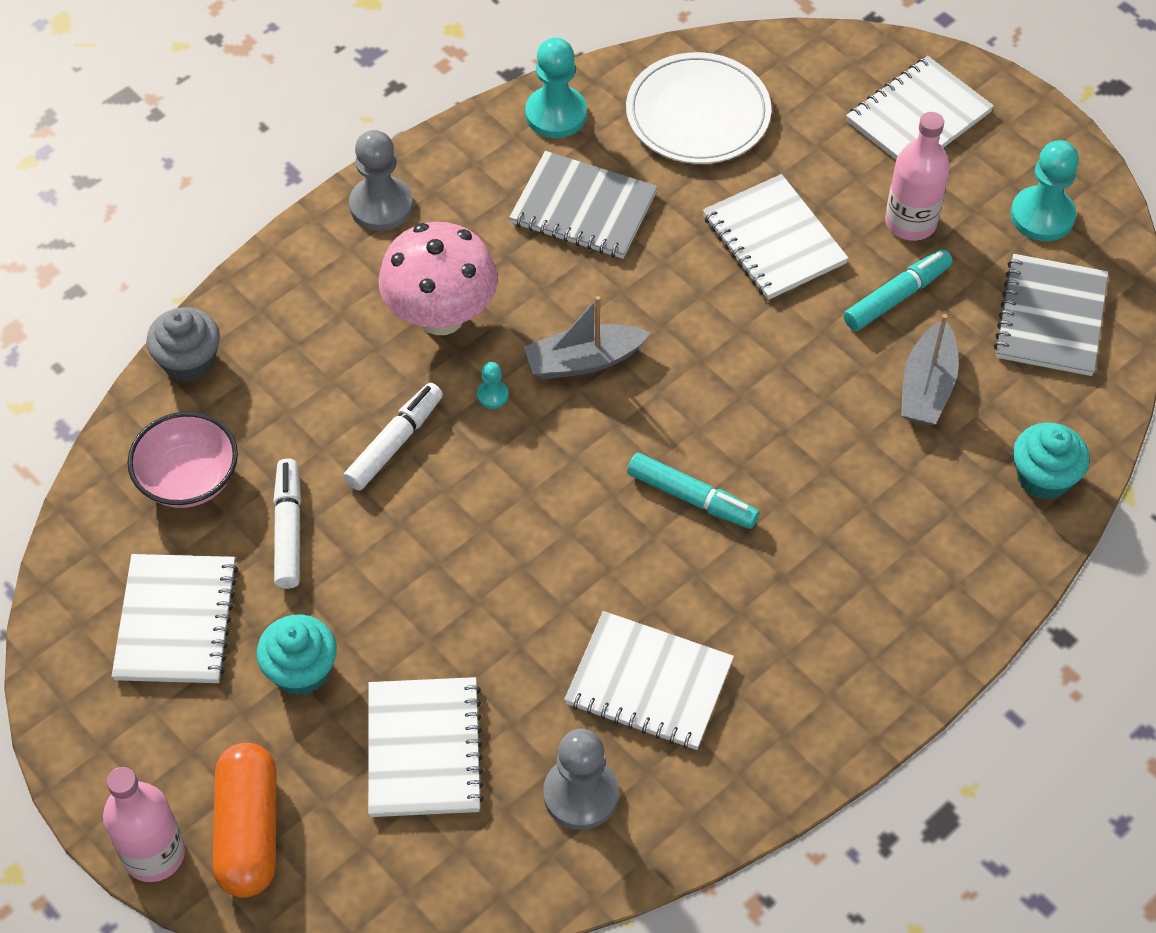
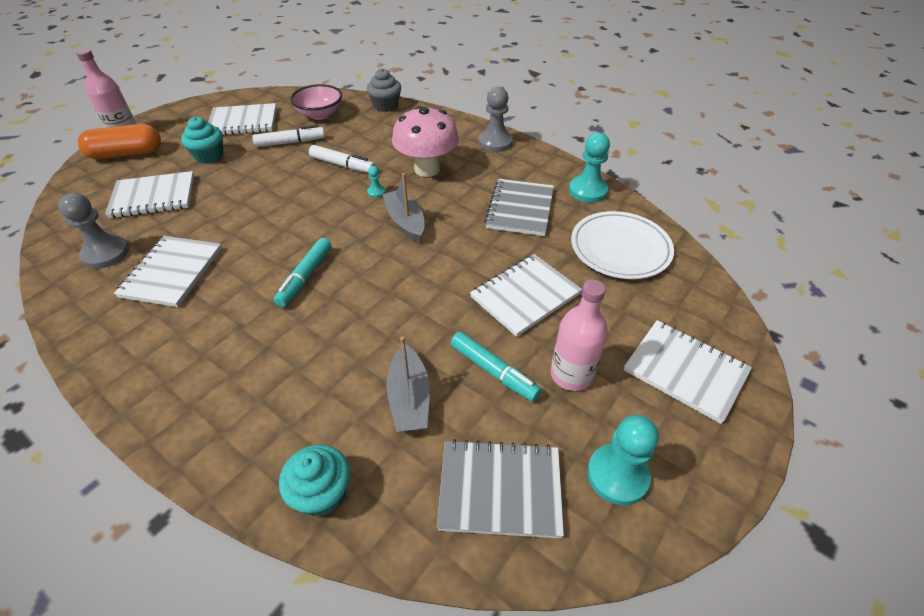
camera: 80 degrees right, 10 degrees down
grey boat [901,314,959,425] -> grey boat turned 105 degrees counterclockwise [386,336,430,432]

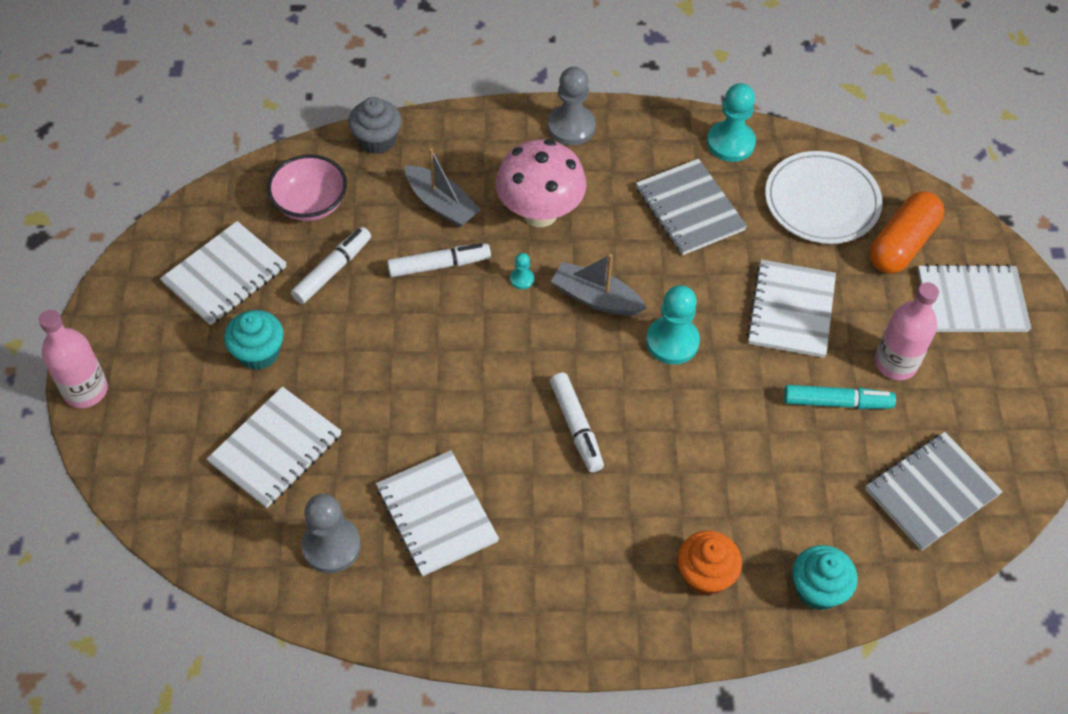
camera: 40 degrees left, 10 degrees up
orange capsule [78,124,161,159] -> orange capsule moved to [870,191,944,274]
turquoise marker [273,238,332,307] -> white marker [550,373,604,472]
grey boat [386,336,430,432] -> grey boat moved to [405,148,480,227]
turquoise pawn [587,415,658,505] -> turquoise pawn moved to [646,285,700,365]
none -> orange cupcake [677,531,742,596]

